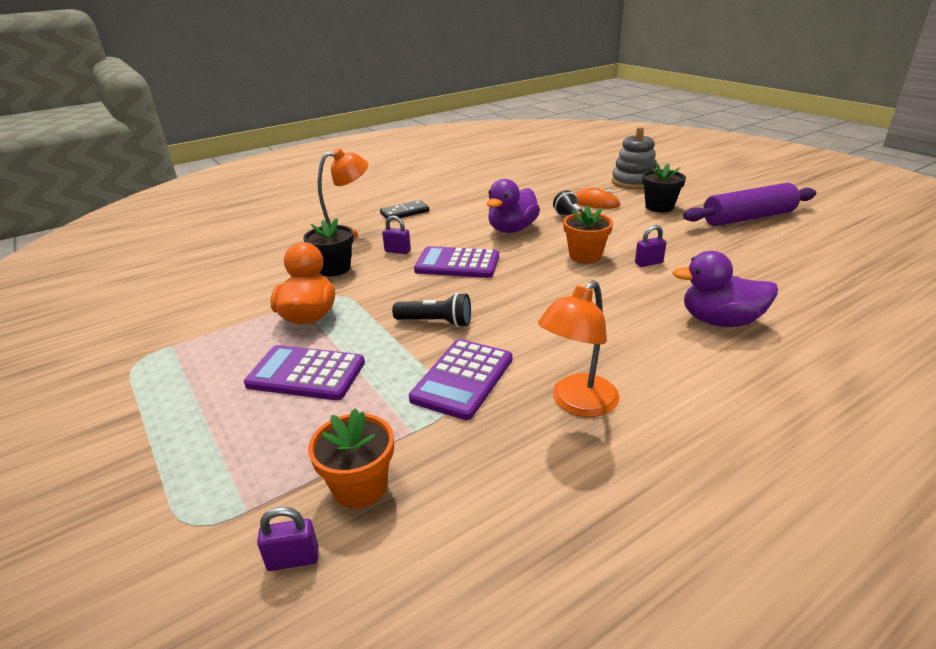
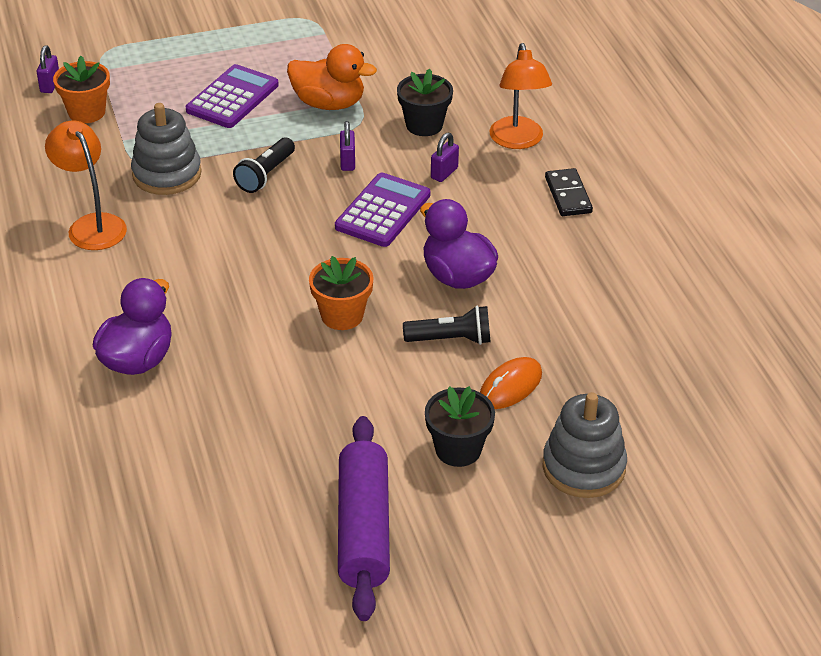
camera: 105 degrees right, 10 degrees up
purple calculator [409,339,513,420] -> grey stacking toy [131,103,202,195]
purple padlock [635,225,666,267] -> purple padlock moved to [340,121,355,171]

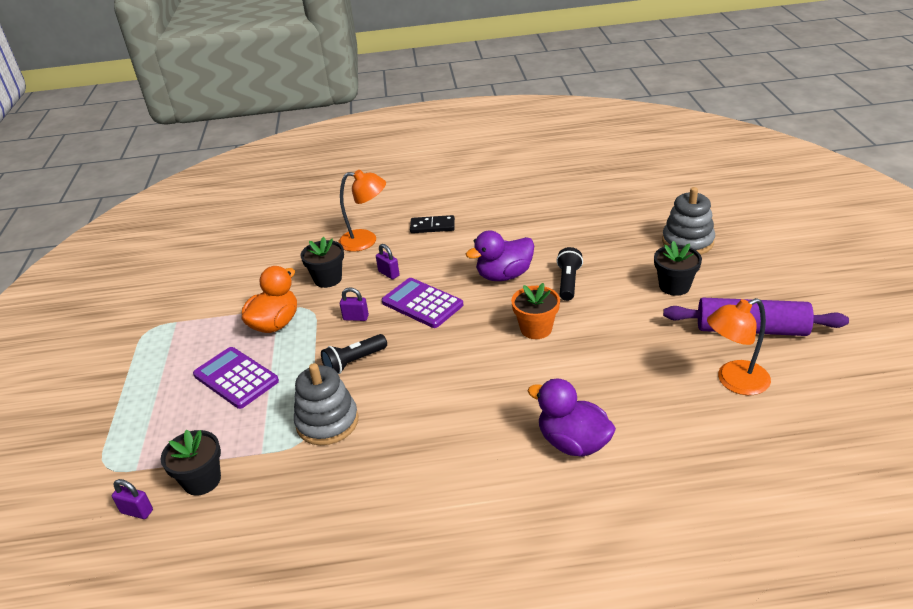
camera: 75 degrees left, 5 degrees down
orange lamp [45,121,127,250] -> orange lamp moved to [707,298,771,395]
orange flower pot [53,56,110,123] -> black flower pot [161,429,221,496]
black flashlight [233,138,295,193] -> black flashlight turned 105 degrees clockwise [321,334,387,374]
orange mouse [480,357,542,409] -> none

